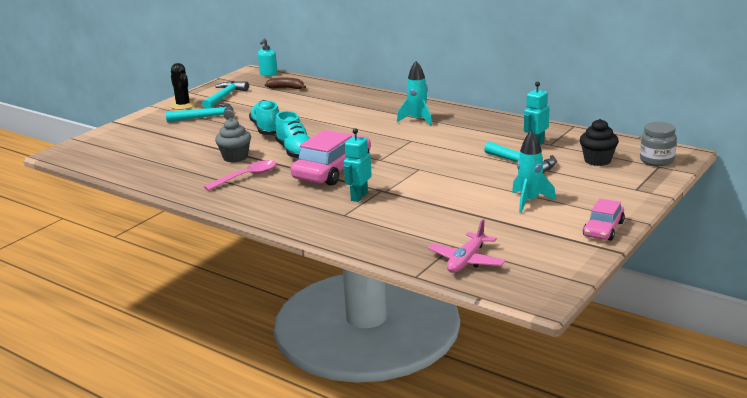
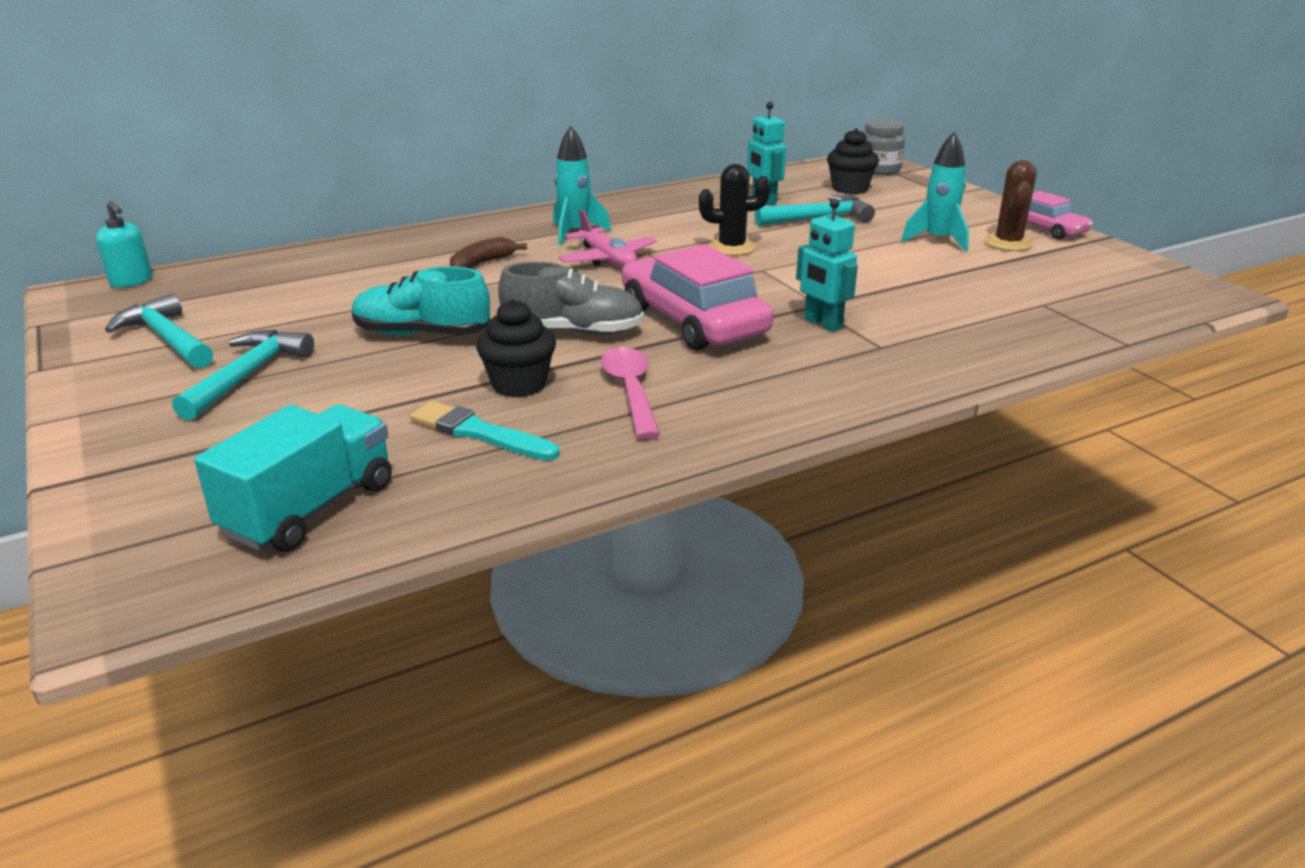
camera: 65 degrees left, 5 degrees up
black cactus [171,63,196,110] -> black cactus moved to [699,164,771,256]
grey cupcake [215,118,251,163] -> black cupcake [476,299,556,397]
brown banana [265,78,306,89] -> brown banana moved to [450,237,527,269]
turquoise shoe [275,111,310,159] -> grey shoe [498,262,644,335]
pink plane [428,219,505,273] -> pink plane moved to [559,209,657,267]
none -> turquoise truck [194,405,392,552]
none -> turquoise brush [410,401,560,461]
none -> brown cactus [984,160,1037,251]

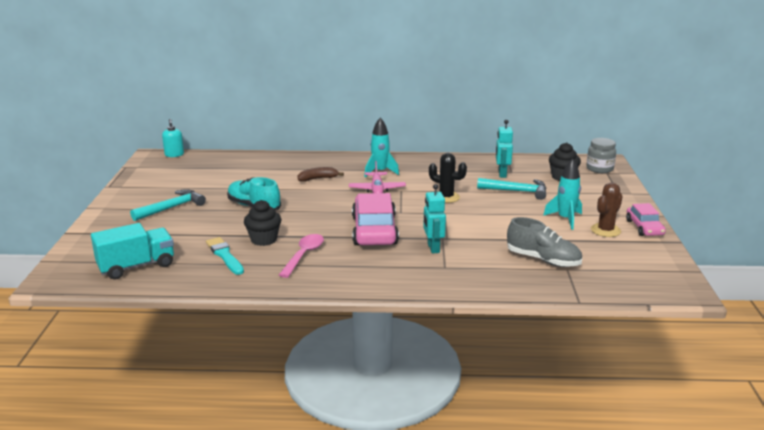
camera: 30 degrees right, 5 degrees down
turquoise hammer [105,293,213,368] -> none
grey shoe [498,262,644,335] -> grey shoe moved to [507,217,582,267]

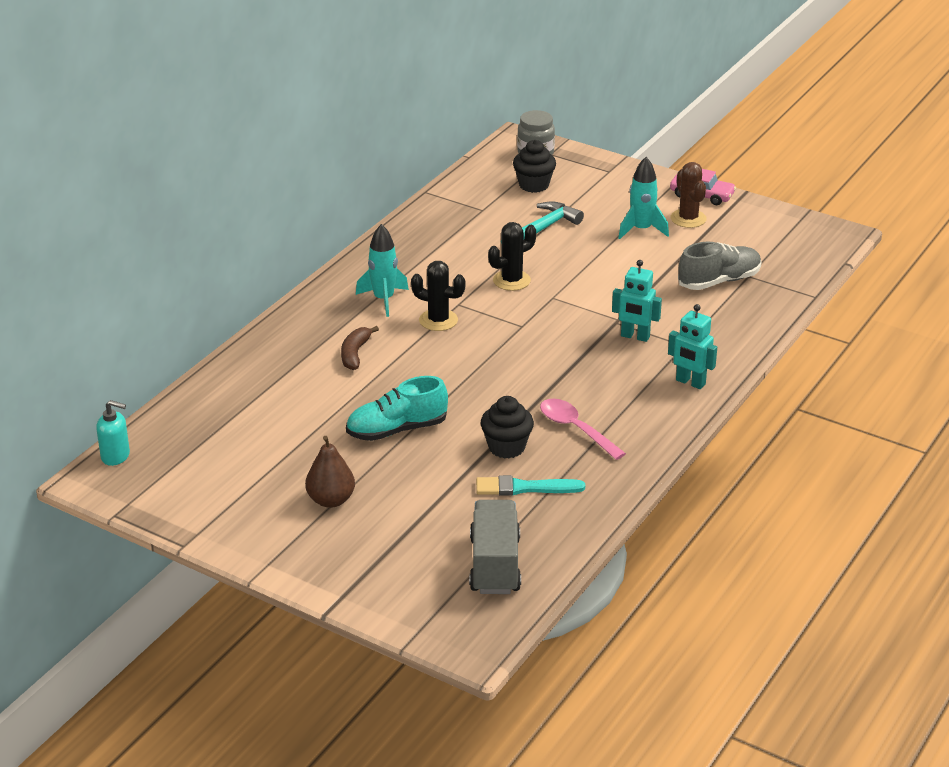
camera: 60 degrees left, 10 degrees up
turquoise truck [91,223,174,280] -> grey truck [469,500,521,594]
turquoise hammer [130,189,206,221] -> brown pear [305,436,355,508]
pink plane [349,161,406,193] -> black cactus [411,261,466,331]
pink car [352,193,399,245] -> none
turquoise robot [496,120,513,178] -> turquoise robot moved to [668,304,717,389]

